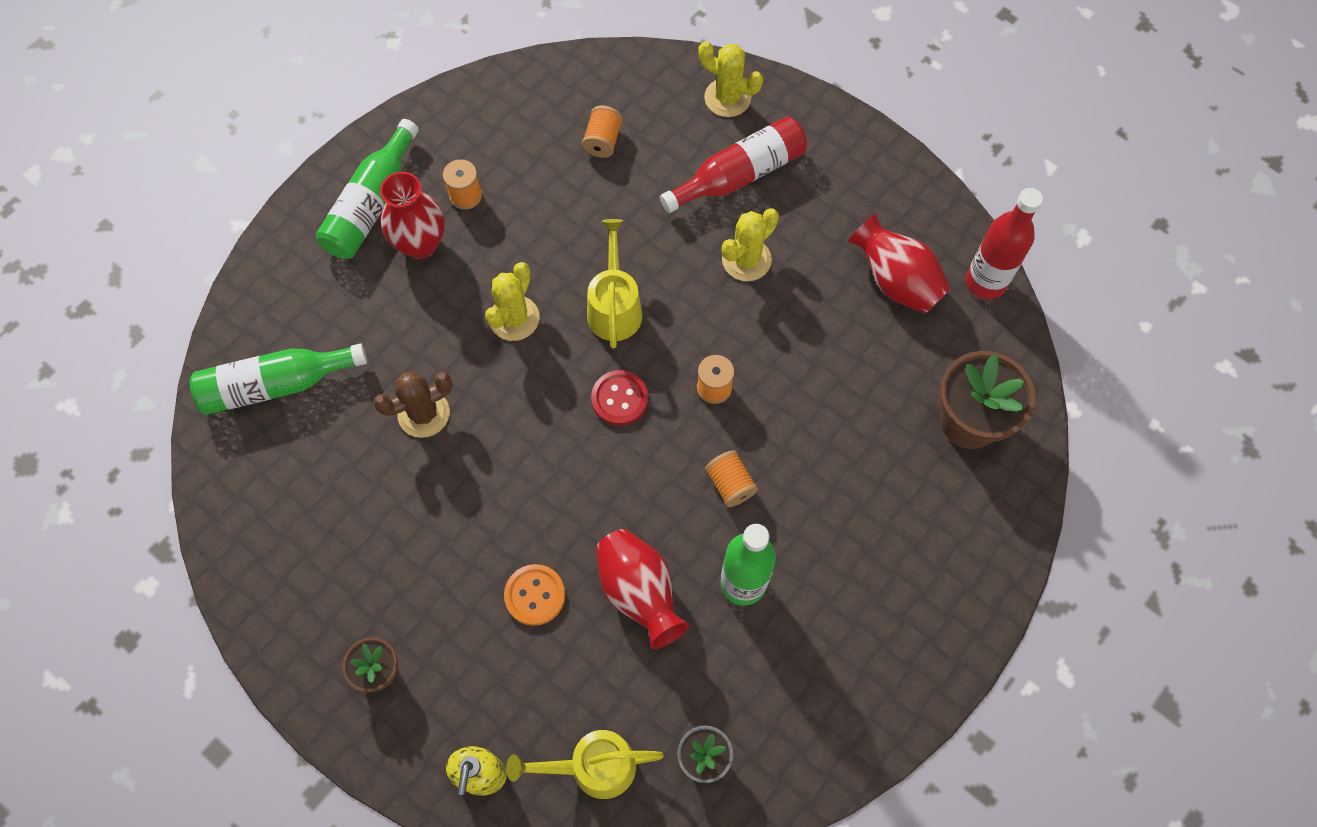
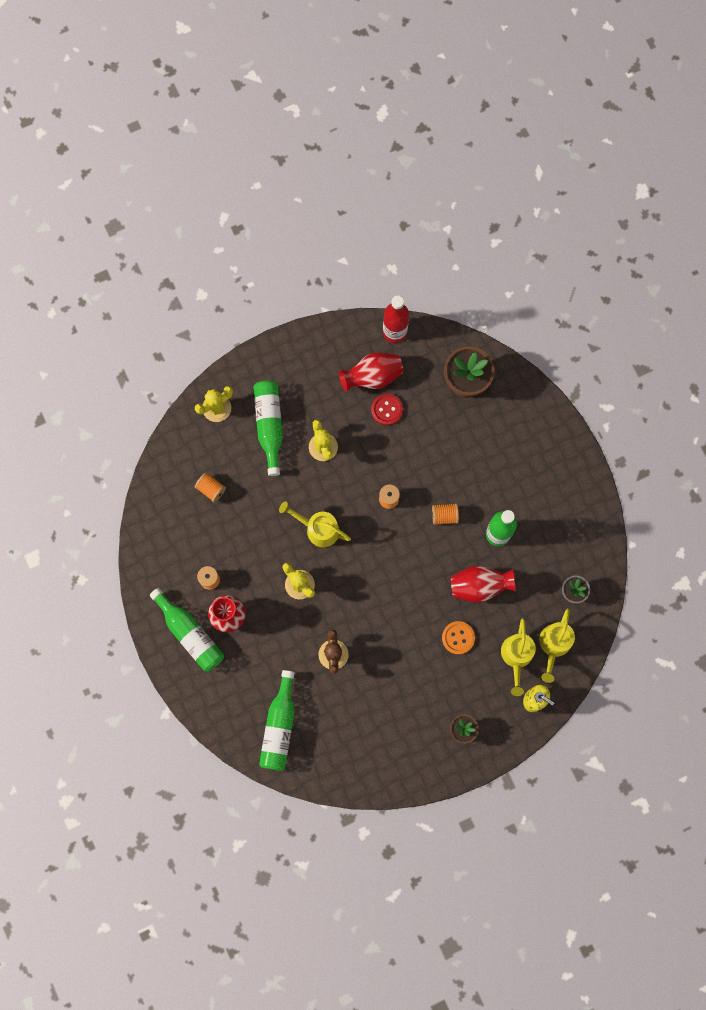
camera: 65 degrees left, 10 degrees up
red button [591,370,648,426] -> red button moved to [371,394,403,425]
red bottle [660,117,807,213] -> green bottle [253,381,283,476]
none -> yellow watering can [501,618,536,696]

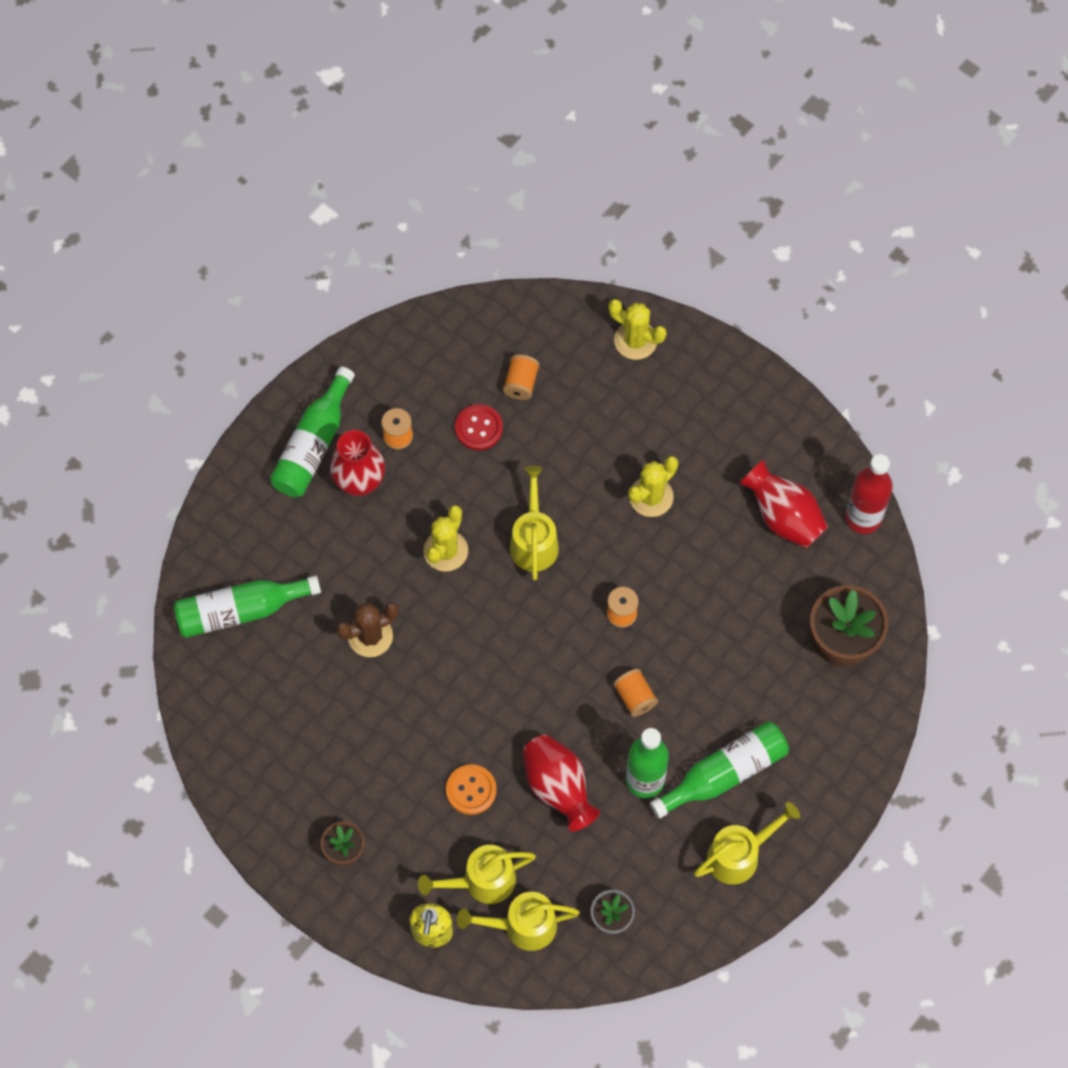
camera: 65 degrees right, 10 degrees down
green bottle [253,381,283,476] -> green bottle moved to [650,721,789,819]
red button [371,394,403,425] -> red button moved to [455,404,503,450]
none -> yellow watering can [694,802,800,885]

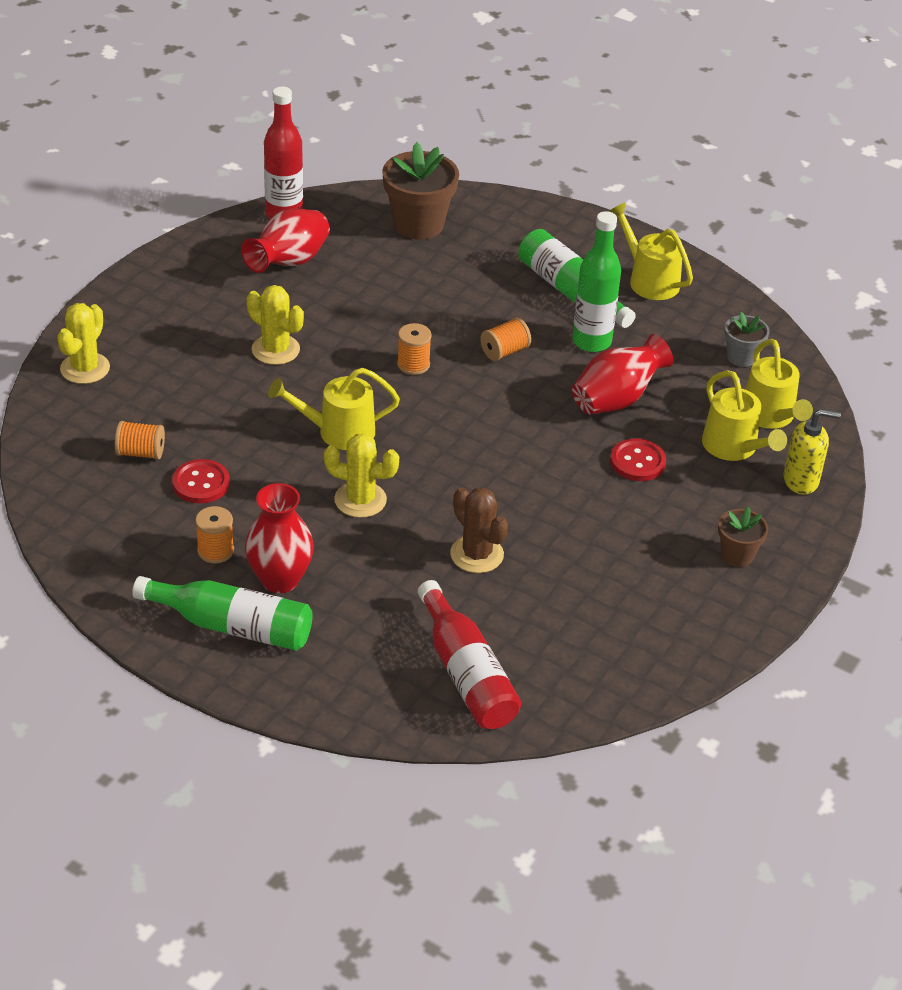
camera: 100 degrees left, 25 degrees down
green bottle [173,575,321,638] -> red bottle [418,580,521,729]
orange button [446,764,497,815] -> red button [610,438,666,481]

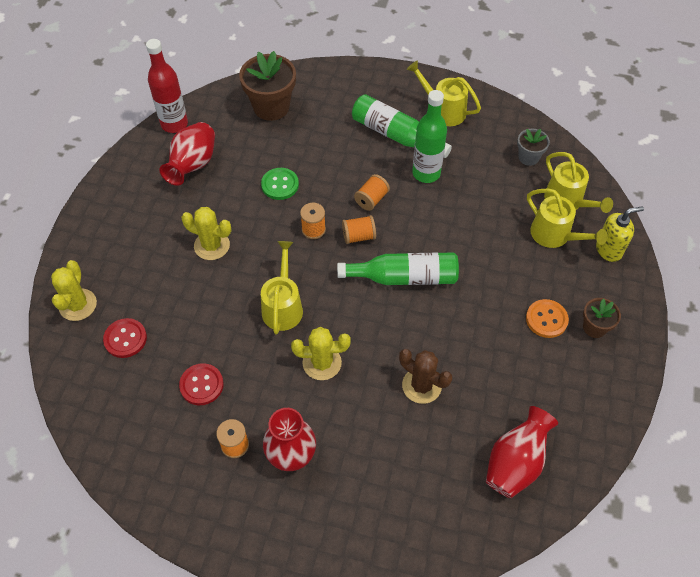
camera: 15 degrees left, 15 degrees up
orange spool [115,421,165,460] -> orange spool moved to [342,215,376,244]
green bottle [132,576,313,651] -> green bottle moved to [337,252,459,285]
yellow watering can [268,368,400,450] -> yellow watering can turned 120 degrees clockwise [261,241,303,334]
red bottle [418,580,521,729] -> none
red vase [572,334,673,415] -> red vase moved to [486,406,558,498]
red button [610,438,666,481] -> red button moved to [103,318,147,358]
none -> green button [261,168,299,200]
none -> orange button [526,299,569,338]

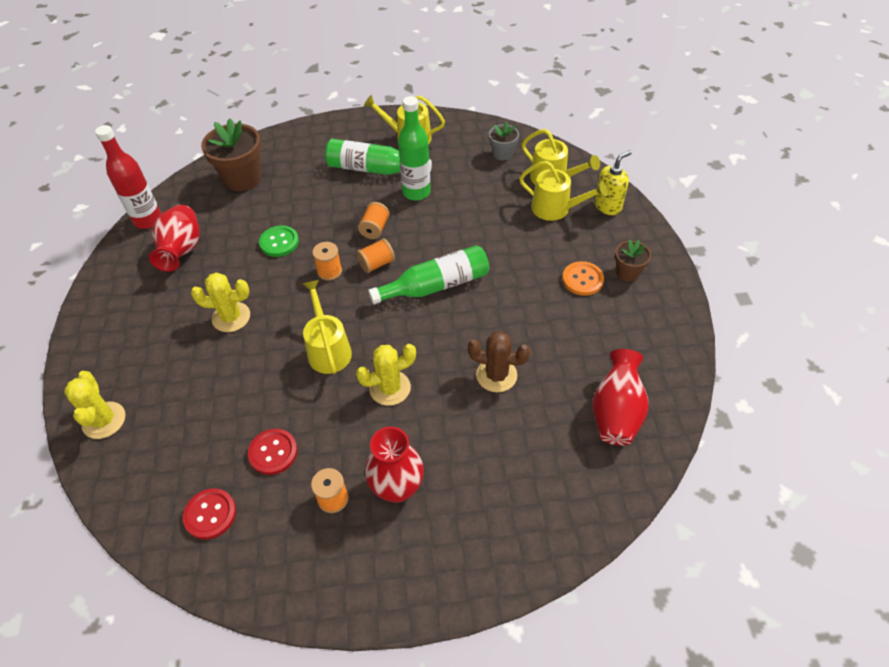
camera: 20 degrees left, 5 degrees down
red button [103,318,147,358] -> red button moved to [183,488,236,540]

